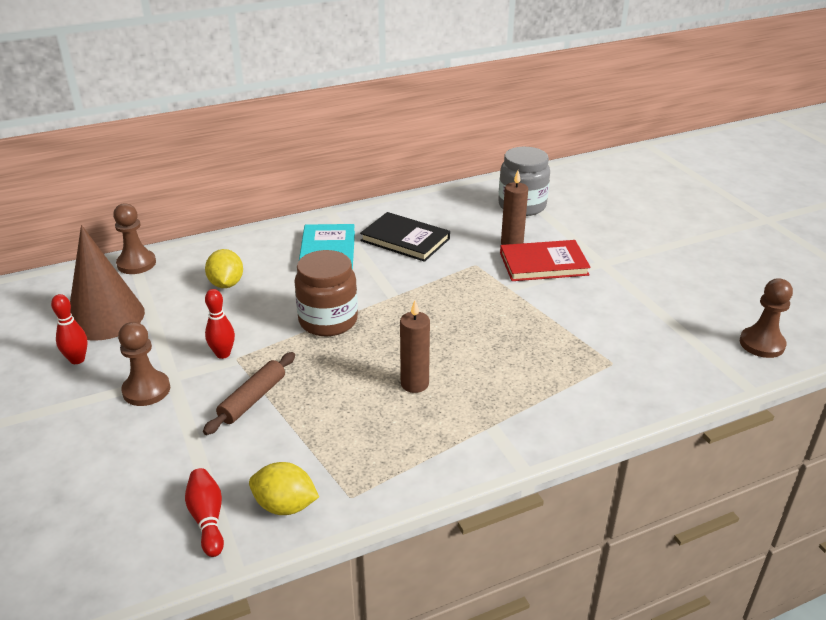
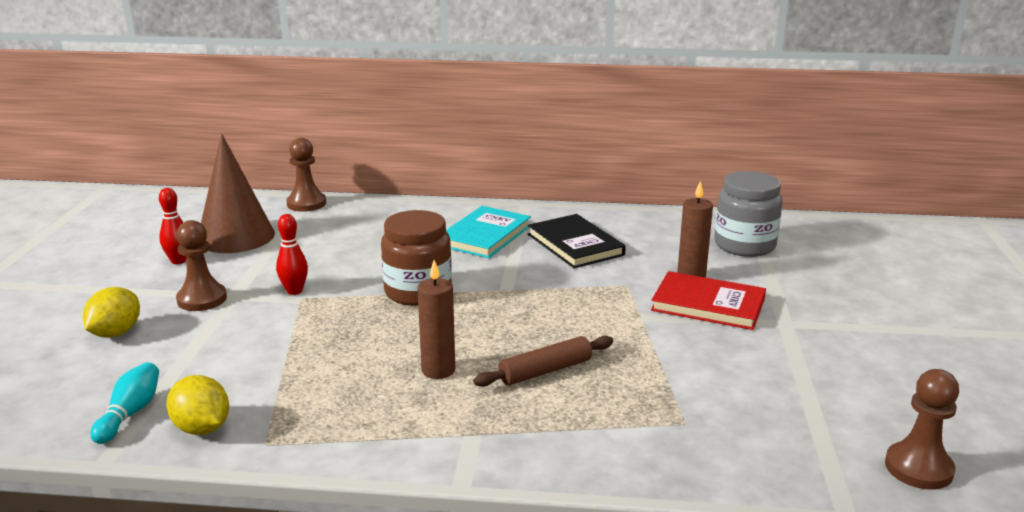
camera: 30 degrees right, 10 degrees down
red bowling pin [185,468,224,557] -> turquoise bowling pin [90,362,159,444]
brown rolling pin [203,352,295,435] -> brown rolling pin moved to [473,336,613,387]
yellow lemon [205,249,243,288] -> yellow lemon moved to [83,287,140,338]

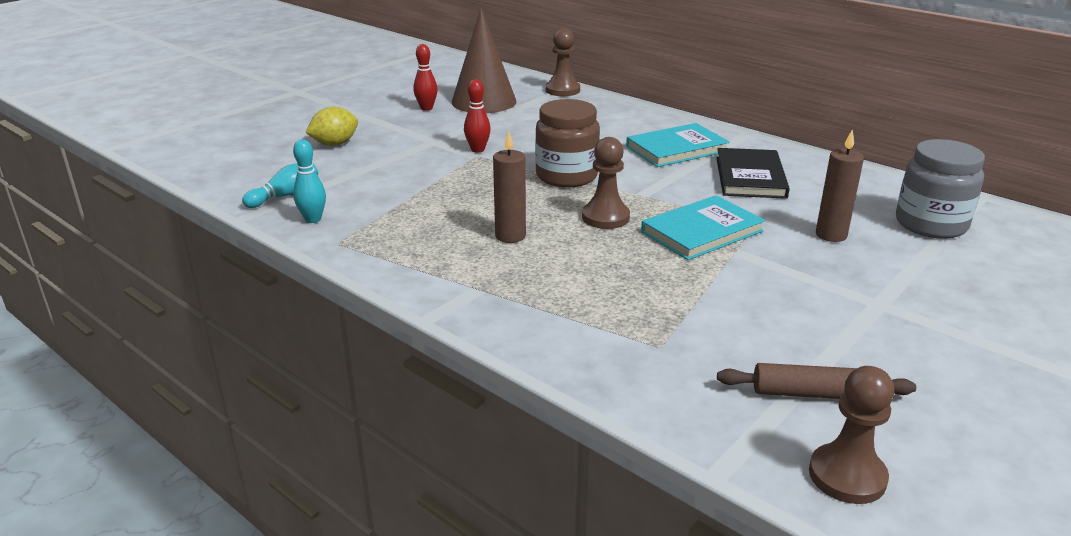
camera: 35 degrees right, 5 degrees up
yellow lemon [166,375,229,435] -> turquoise bowling pin [293,139,326,223]
brown pawn [176,220,227,311] -> brown pawn moved to [582,137,630,229]
brown rolling pin [473,336,613,387] -> brown rolling pin moved to [717,363,916,399]
red book [651,271,766,330] -> none
none -> turquoise book [641,195,765,260]

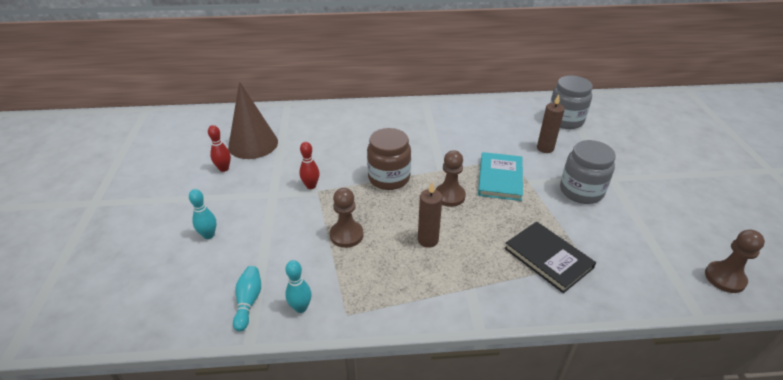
camera: 45 degrees left, 10 degrees up
yellow lemon [305,107,358,146] -> turquoise bowling pin [189,189,216,239]
brown pawn [546,28,580,96] -> brown pawn moved to [330,188,364,248]
turquoise book [626,123,730,167] -> none
black book [716,148,790,199] -> black book moved to [504,222,596,293]
brown rolling pin [717,363,916,399] -> none
none -> grey jar [560,140,616,204]

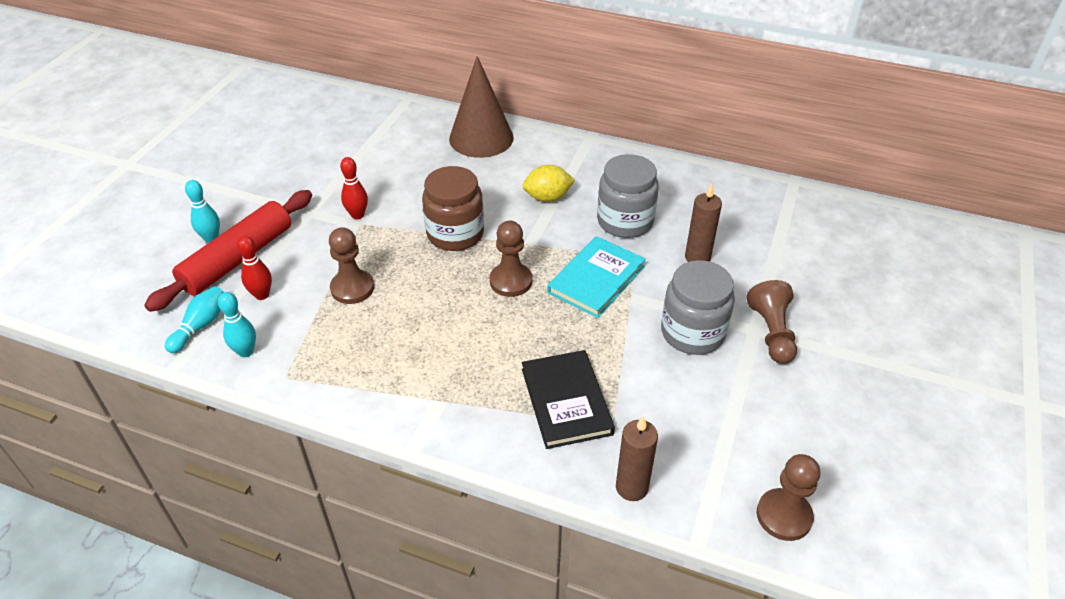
camera: 25 degrees right, 5 degrees up
red bowling pin [208,125,231,172] -> red bowling pin moved to [237,236,272,300]
brown cone [228,82,278,159] -> brown cone moved to [449,56,514,158]
brown candle [418,182,443,248] -> brown candle moved to [616,416,658,501]
grey jar [550,76,593,129] -> grey jar moved to [597,154,659,238]
none -> red rolling pin [144,190,312,312]
none -> yellow lemon [523,165,575,202]
none -> brown pawn [747,280,797,364]

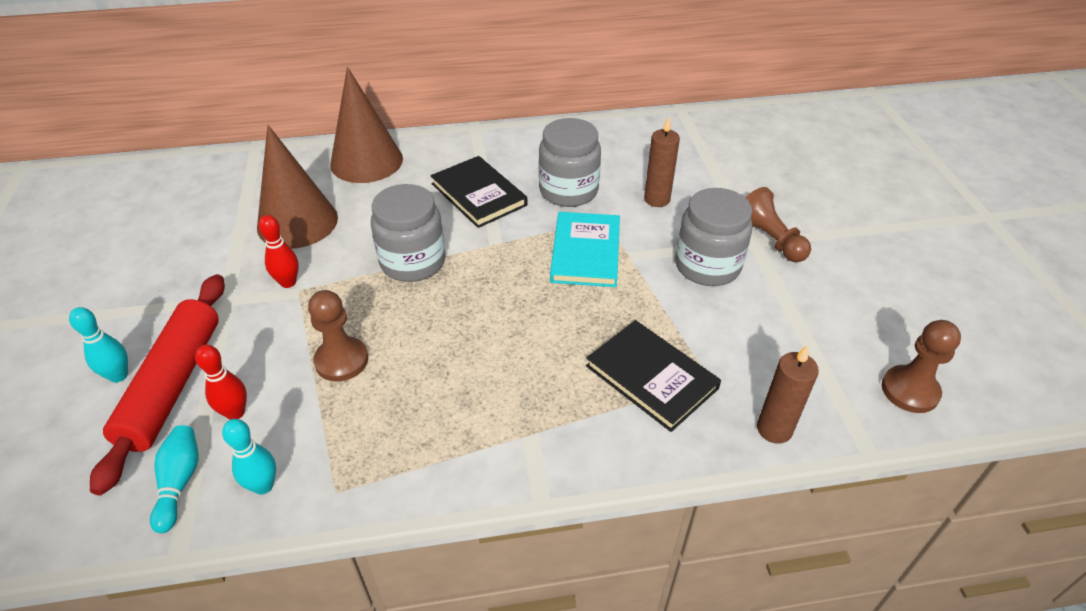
camera: 30 degrees left, 0 degrees up
brown jar [422,166,484,251] -> grey jar [371,184,445,282]
brown pawn [490,221,532,297] -> none
yellow lemon [523,165,575,202] -> black book [431,156,527,228]
none -> brown cone [257,125,338,249]

